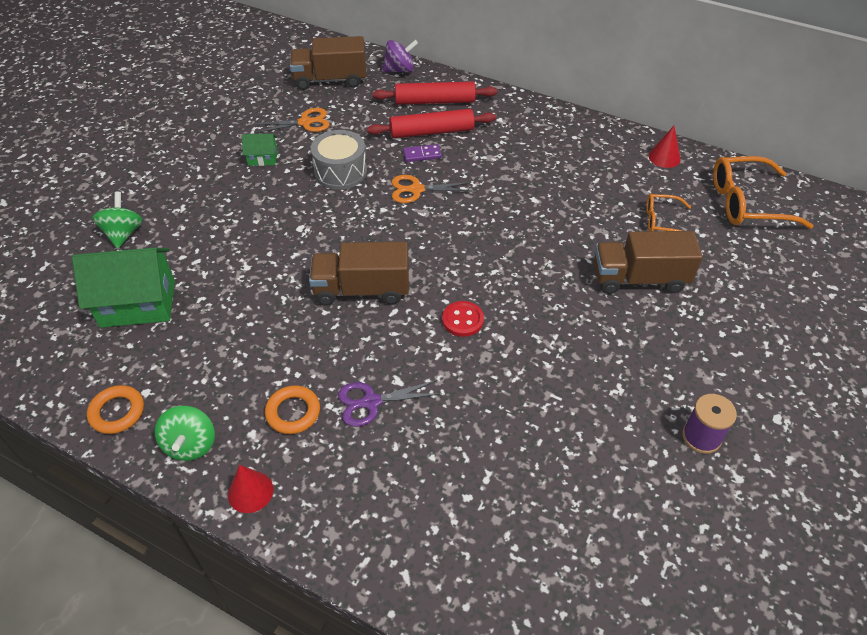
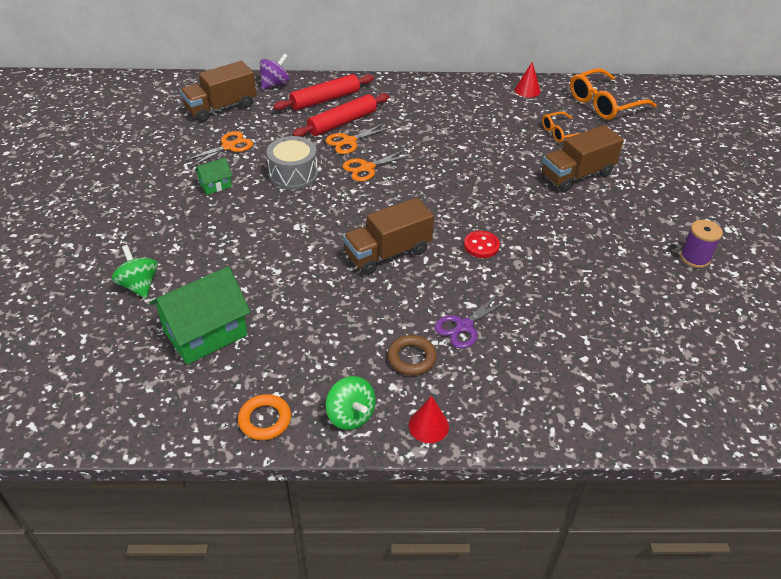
camera: 30 degrees left, 5 degrees down
orange ring [265,385,320,434] -> brown ring [388,335,437,376]
purple domino [403,144,442,162] -> orange scissors [326,123,392,154]

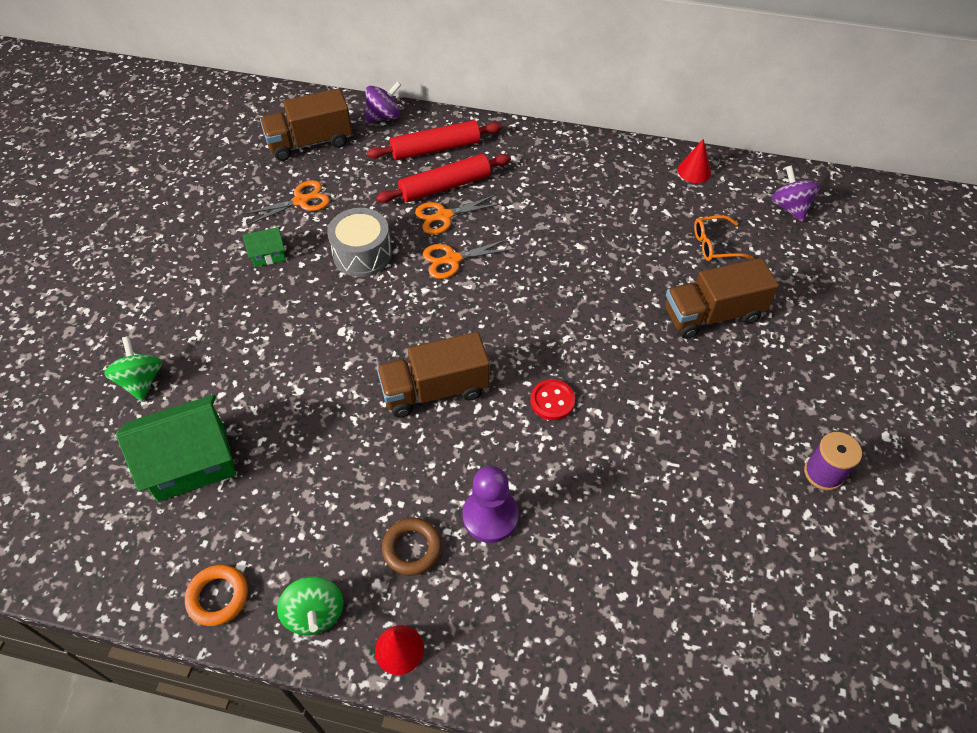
camera: 15 degrees right, 10 degrees up
purple scissors [435,293,511,349] -> purple pawn [463,466,519,543]
orange glasses [570,68,657,120] -> purple spinning top [771,165,820,222]

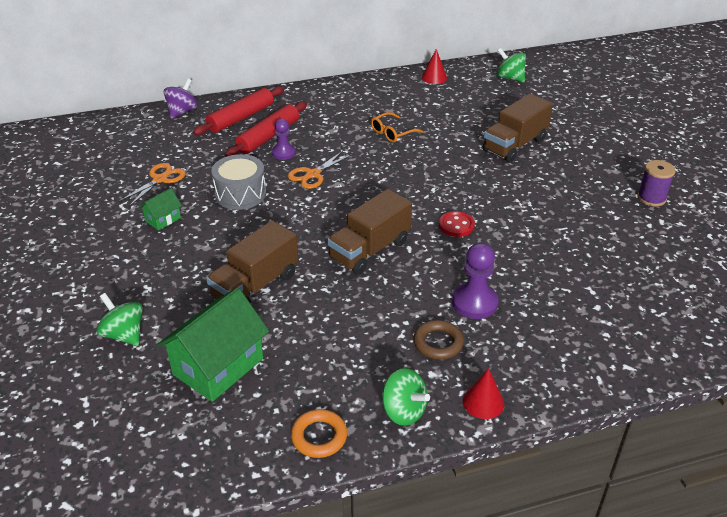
camera: 30 degrees left, 15 degrees down
brown truck [260,88,352,161] -> brown truck moved to [206,221,298,304]
orange scissors [415,195,501,234] -> purple pawn [272,119,296,160]
orange glasses [694,215,753,261] -> orange glasses moved to [371,112,423,143]
purple spinning top [771,165,820,222] -> green spinning top [497,48,526,82]

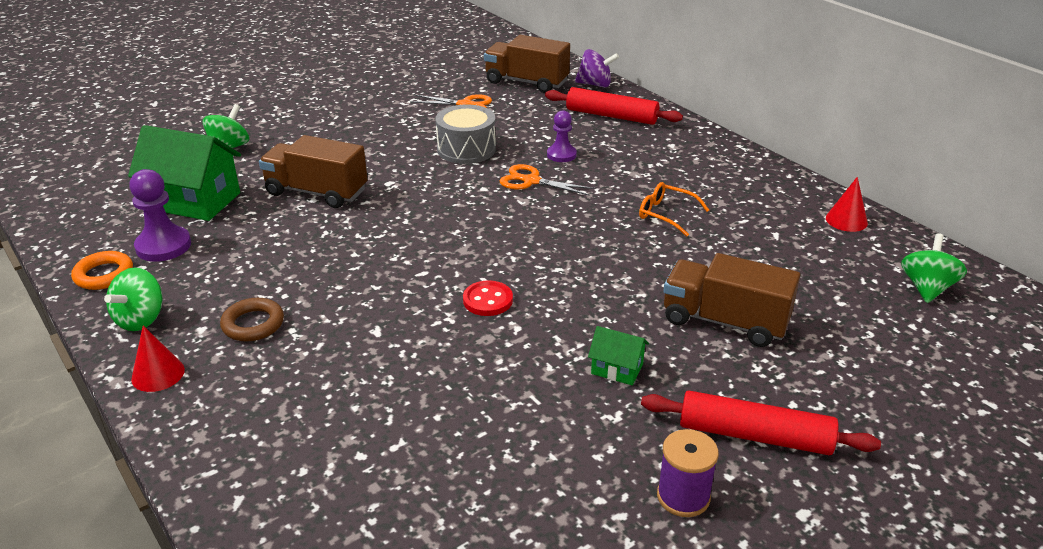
camera: 70 degrees right, 5 degrees down
green house [139,188,182,231] -> green house moved to [588,326,649,385]
red rolling pin [225,101,307,157] -> red rolling pin moved to [641,391,881,455]
brown truck [327,189,412,275] -> brown truck moved to [484,35,570,93]
purple pawn [452,243,499,319] -> purple pawn moved to [129,169,191,262]

